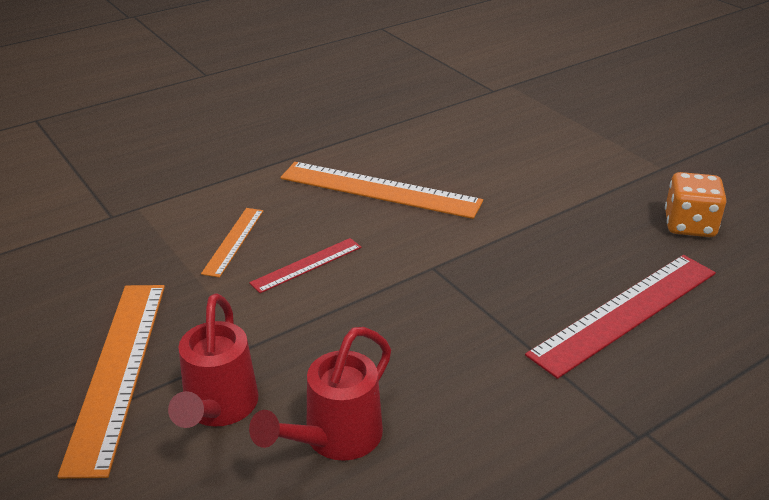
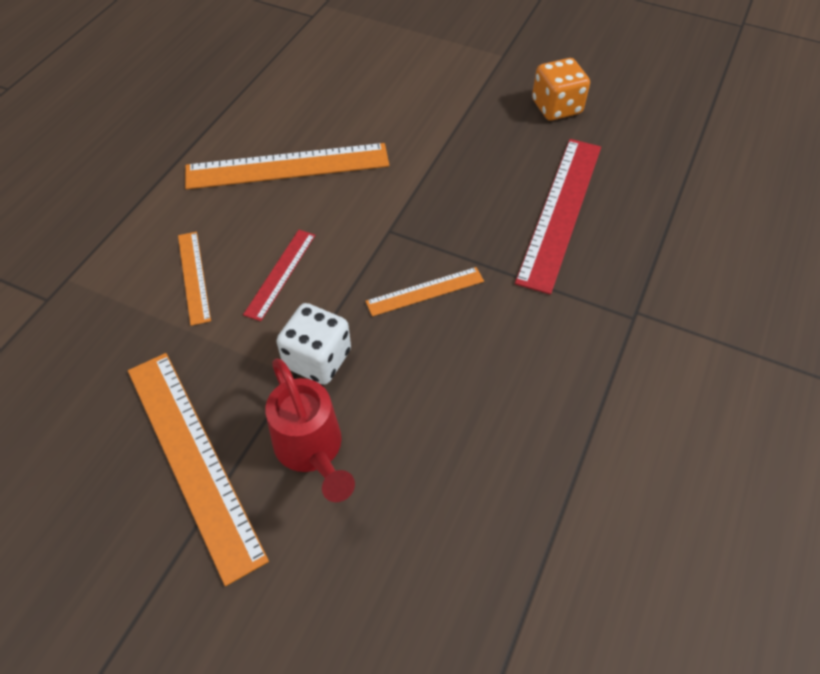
camera: 30 degrees left, 20 degrees up
red watering can [249,327,391,461] -> none
none -> white dice [276,303,351,385]
none -> orange ruler [365,267,484,316]

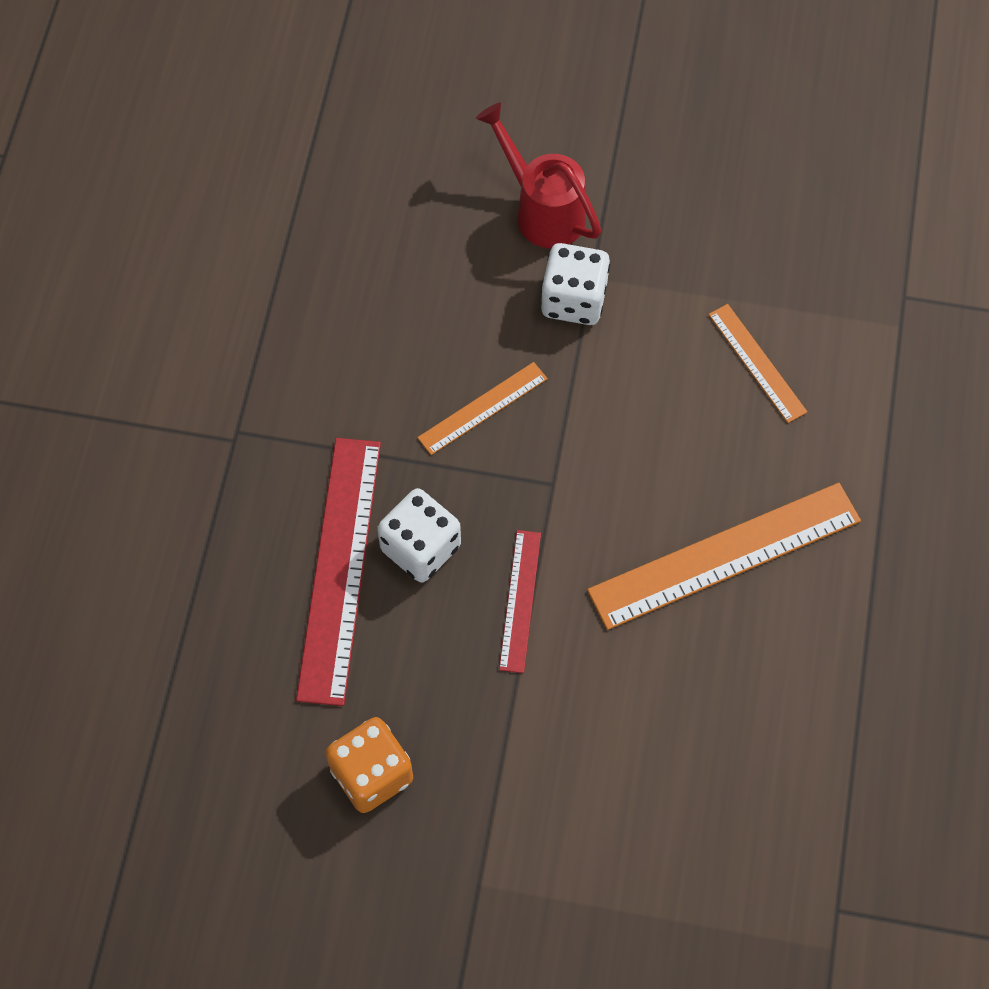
camera: 165 degrees right, 10 degrees up
orange ruler [128,353,269,586] -> none
red ruler [243,230,315,321] -> red ruler moved to [499,530,541,673]
none -> white dice [377,488,461,583]

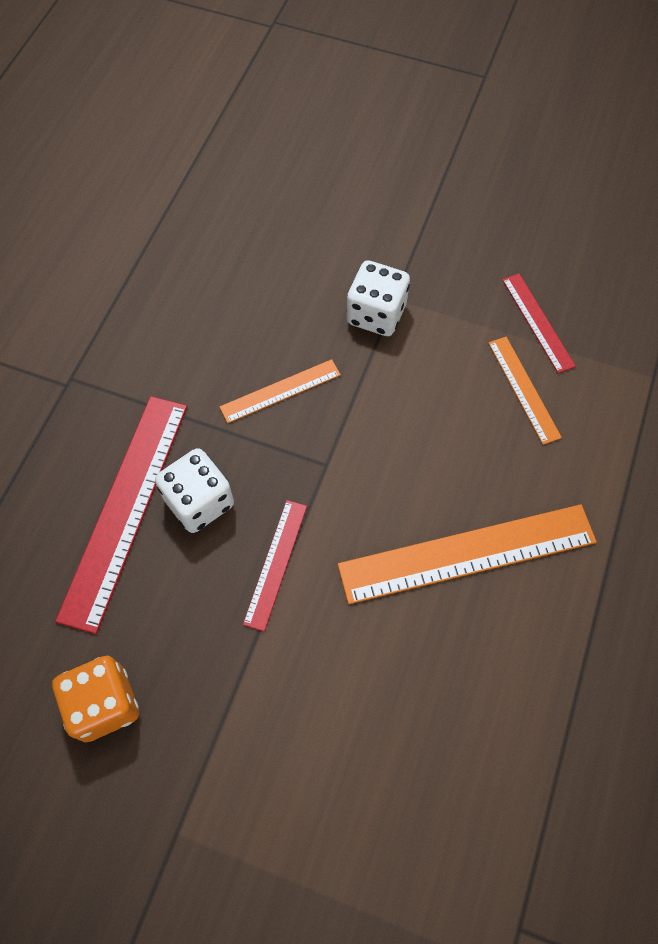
camera: 10 degrees right, 0 degrees up
red watering can [476,102,601,248] -> none
none -> red ruler [502,274,576,373]

